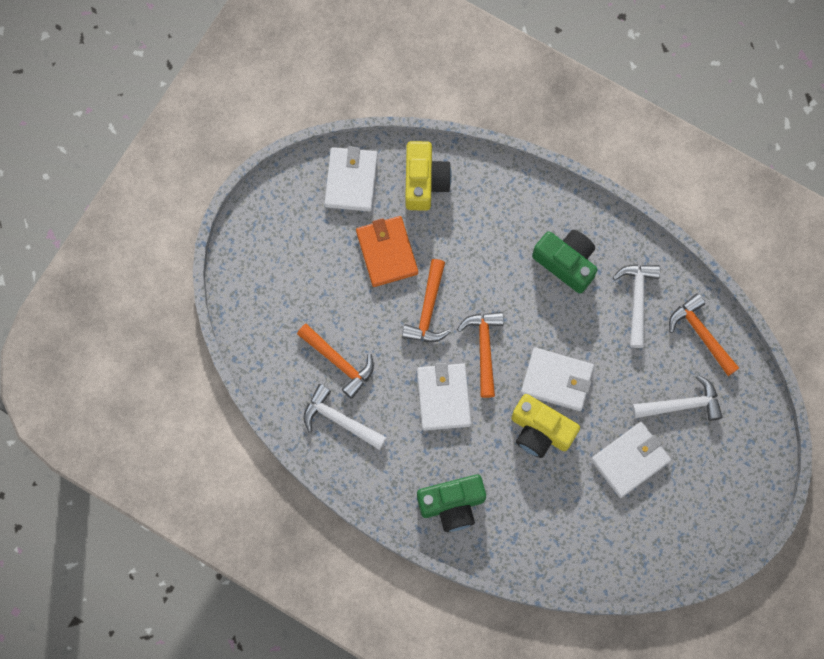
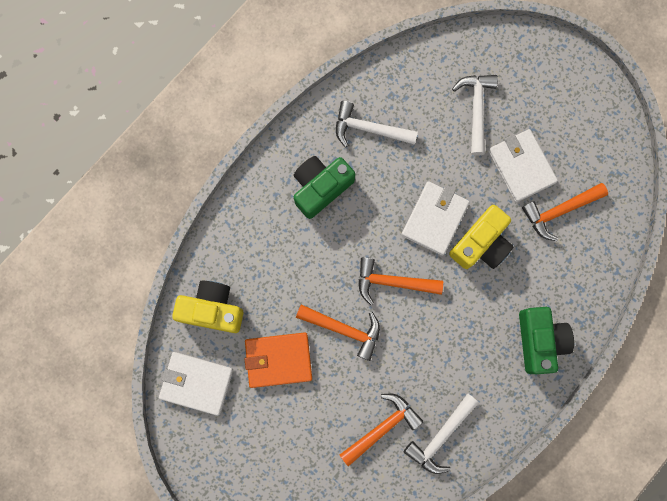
camera: 80 degrees left, 5 degrees up
white wallet [417,363,471,431] -> none
orange hammer [669,293,739,376] -> orange hammer moved to [522,183,608,241]

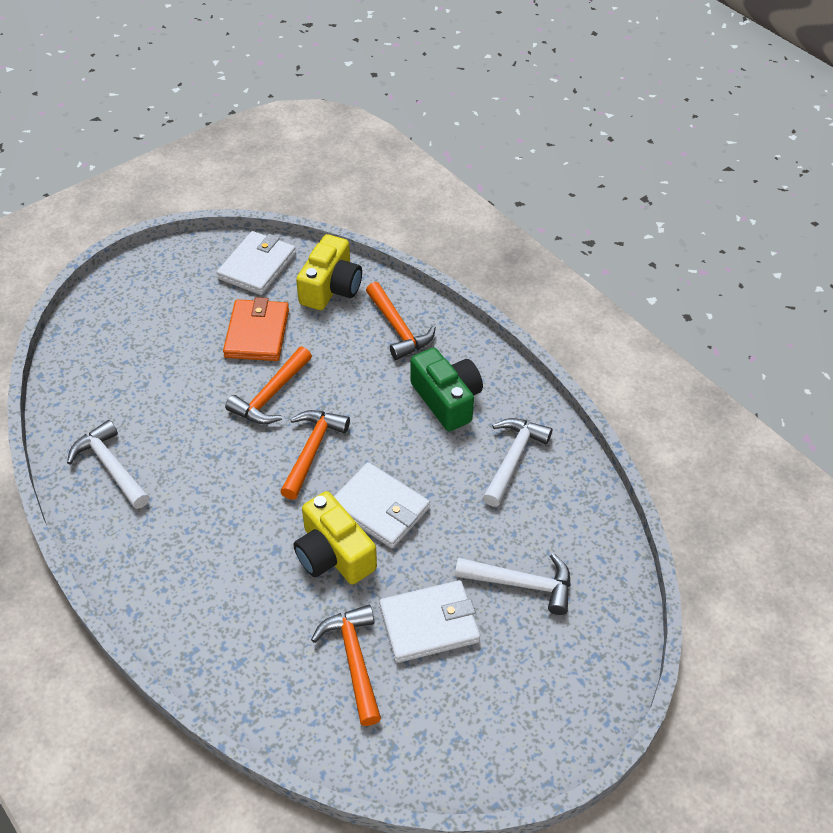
camera: 100 degrees right, 30 degrees down
orange hammer [340,394,423,467] -> orange hammer moved to [366,282,436,360]
green camera [519,307,574,374] -> none

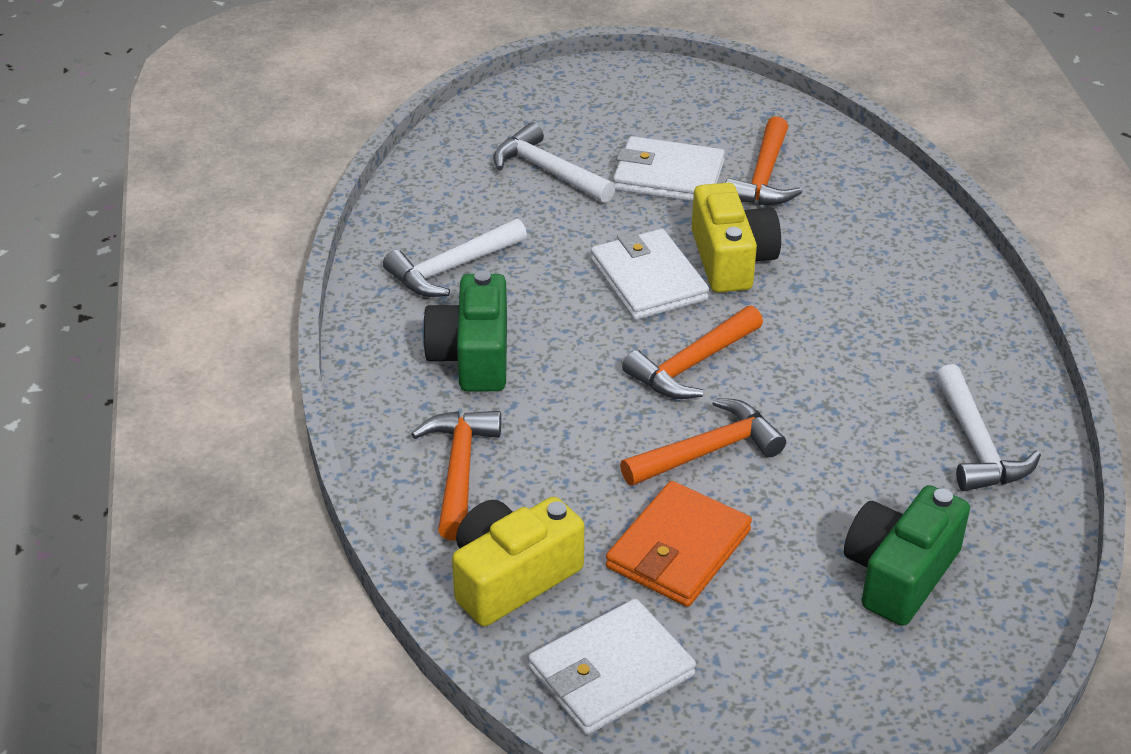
camera: 150 degrees left, 10 degrees down
none -> green camera [844,485,970,626]

